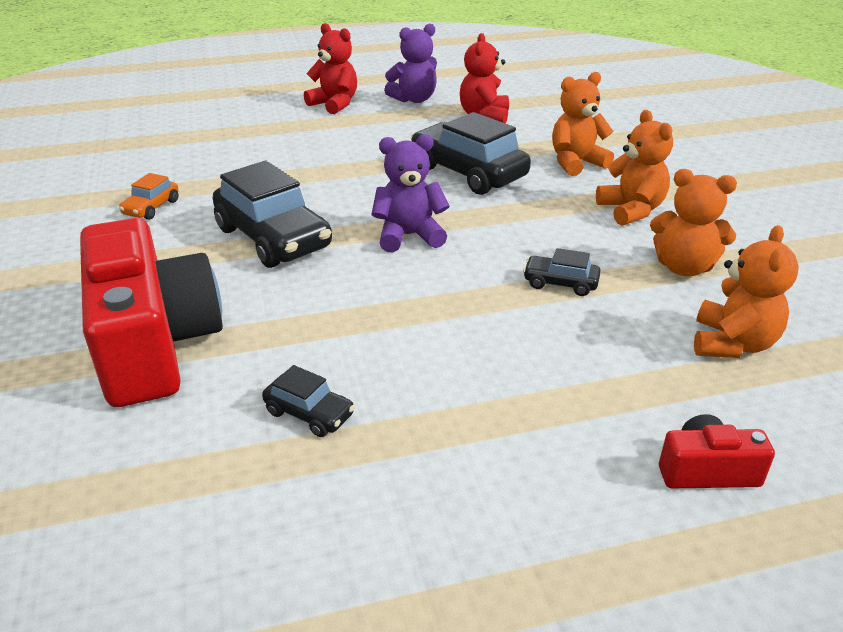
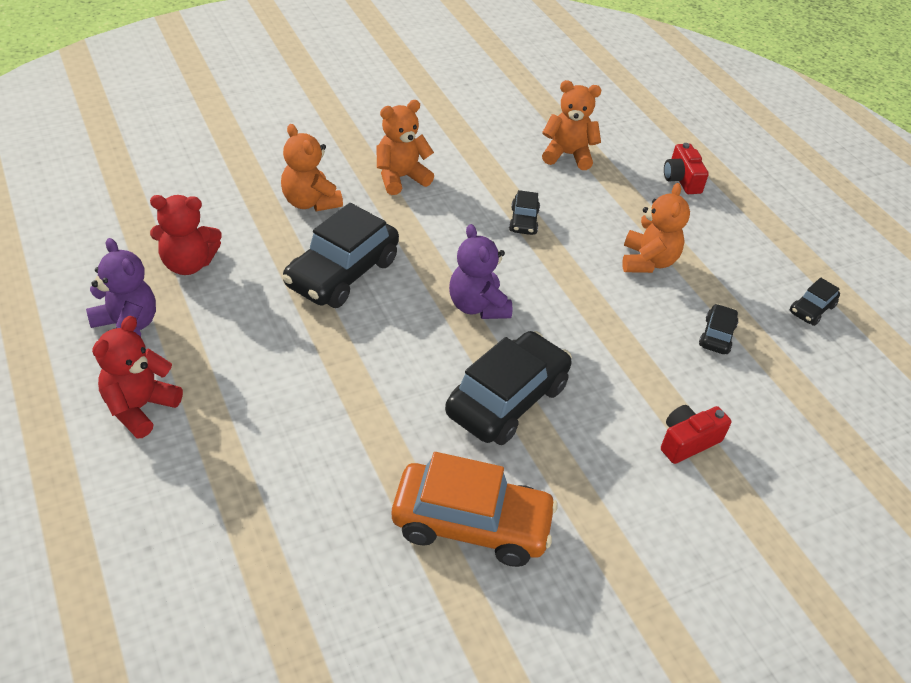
camera: 105 degrees left, 10 degrees up
red camera [80,218,223,407] -> red camera [661,405,731,464], size x0.43
orange car [119,173,179,220] -> orange car [392,452,558,567], size x2.09
orange teddy bear [650,169,737,276] -> orange teddy bear moved to [622,183,690,273]
none -> black car [790,278,840,326]

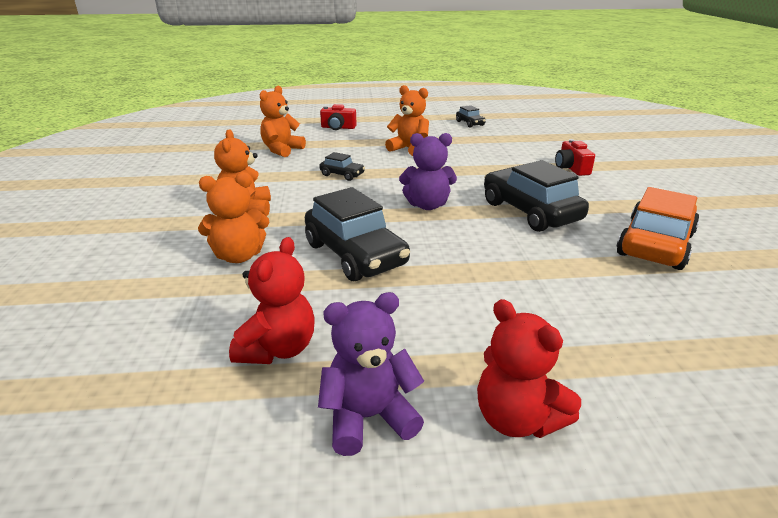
camera: 65 degrees left, 15 degrees down
black car [699,304,738,354] -> none

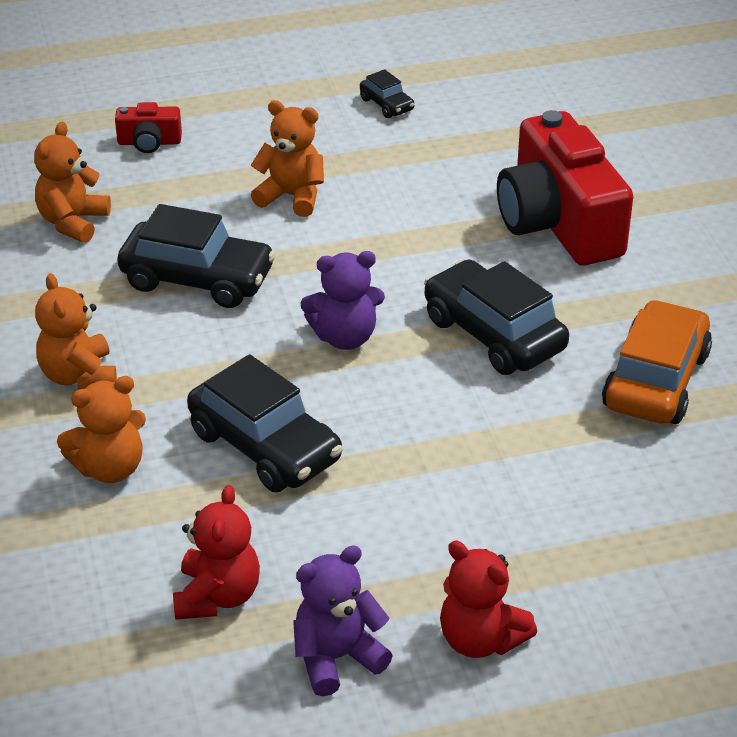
camera: 10 degrees left, 10 degrees up
black car [319,152,365,181] -> black car [117,204,276,308], size x2.09
red camera [555,139,595,176] -> red camera [497,110,633,265], size x2.31

